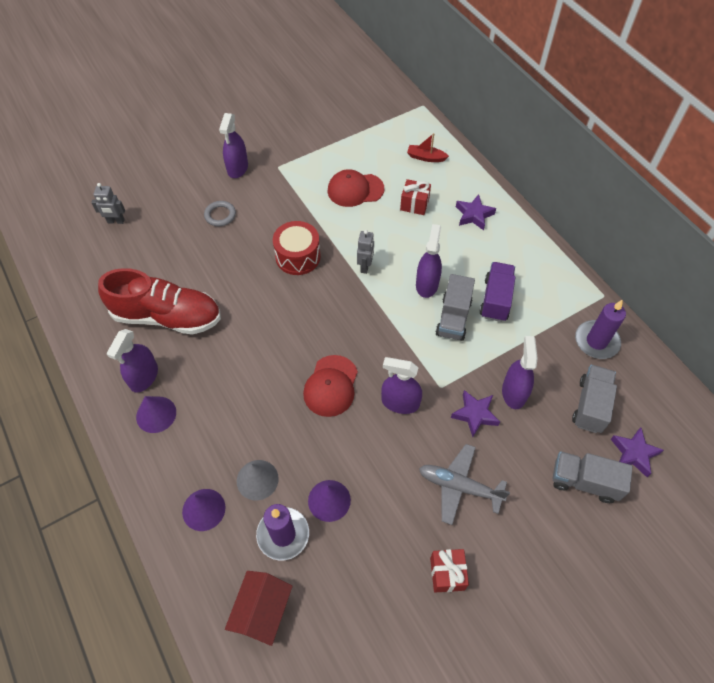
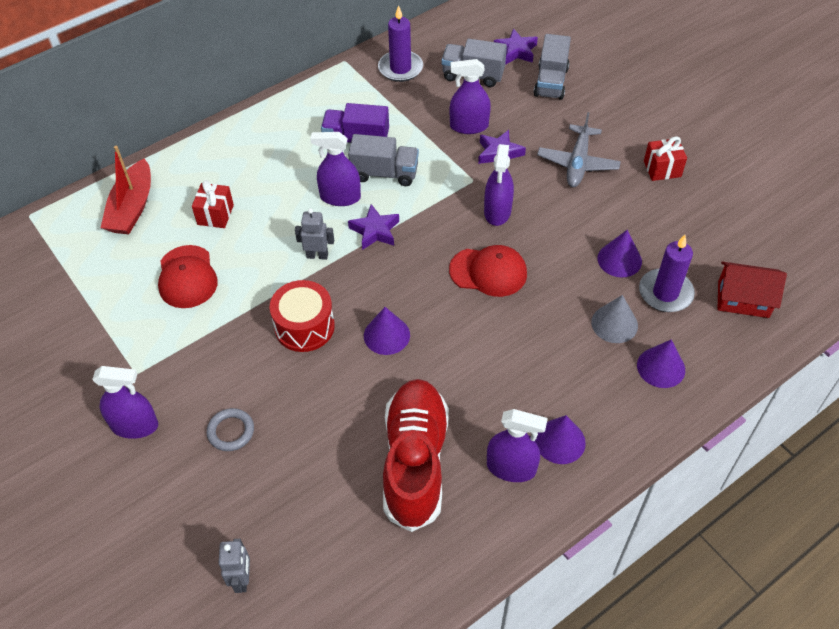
camera: 95 degrees left, 5 degrees down
red boat [407,133,449,162] -> red boat [101,146,151,234], size x1.73
purple star [456,194,496,230] -> purple star moved to [348,204,399,250]
none -> purple cone [364,307,410,355]

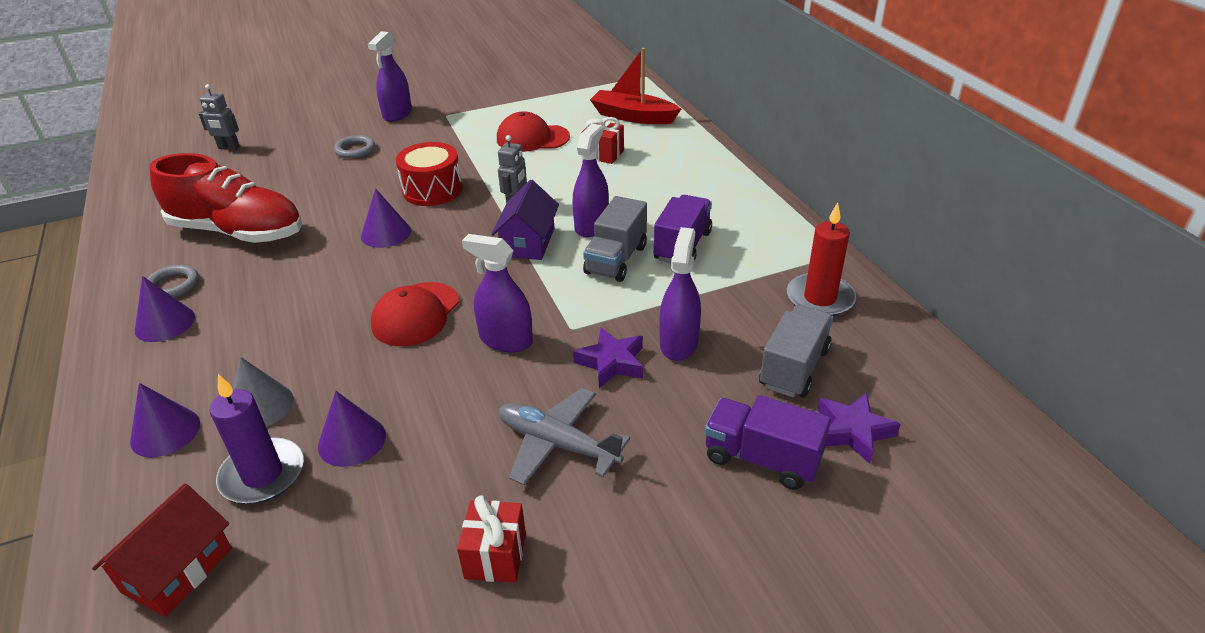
camera: 105 degrees right, 15 degrees down
purple star [348,204,399,250] -> purple house [491,180,559,260]
purple candle [378,5,423,82] -> red candle [787,202,856,316]
purple spray bottle [487,409,548,482] -> grey ring [147,265,199,298]
grey truck [533,34,571,100] -> purple truck [704,395,831,490]

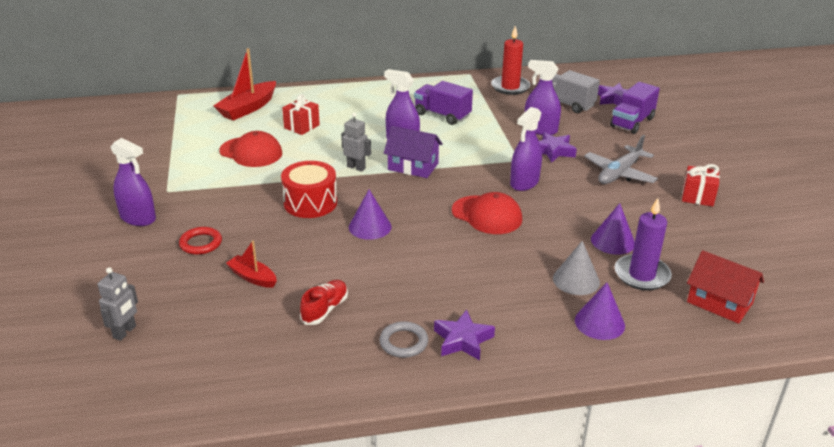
camera: 80 degrees left, 5 degrees down
purple cone [135,276,195,342] -> purple star [434,310,495,360]
red shoe [150,153,302,243] -> red shoe [300,280,348,325], size x0.44
grey ring [334,135,375,159] -> red ring [179,227,222,255]
red cap [497,111,570,152] -> red cap turned 75 degrees counterclockwise [219,131,282,167]
grey truck [583,196,647,282] -> none
none -> red boat [226,241,277,288]

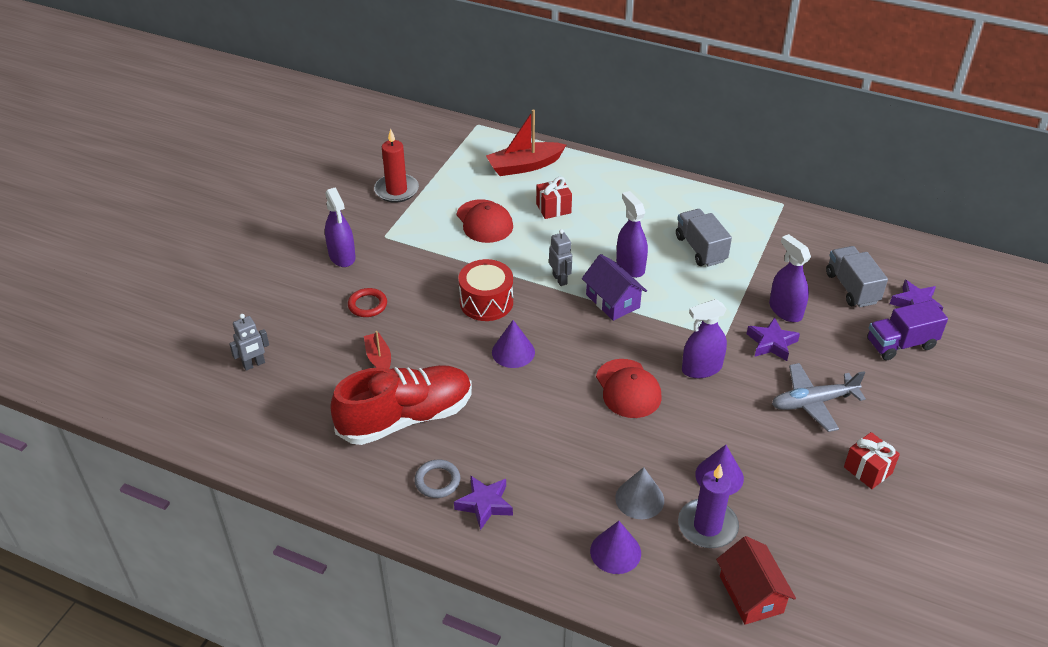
camera: 35 degrees right, 10 degrees up
red shoe [300,280,348,325] -> red shoe [330,365,472,445], size x2.28
purple truck [414,81,473,125] -> grey truck [676,209,732,266]
red candle [491,26,530,95] -> red candle moved to [374,129,419,203]

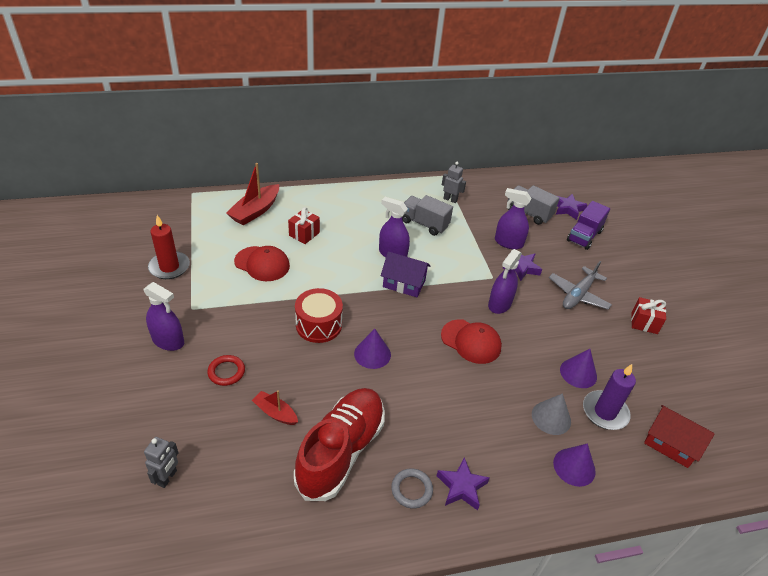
camera: 40 degrees left, 0 degrees up
grey robot [549,229,572,286] -> grey robot moved to [442,162,466,203]

